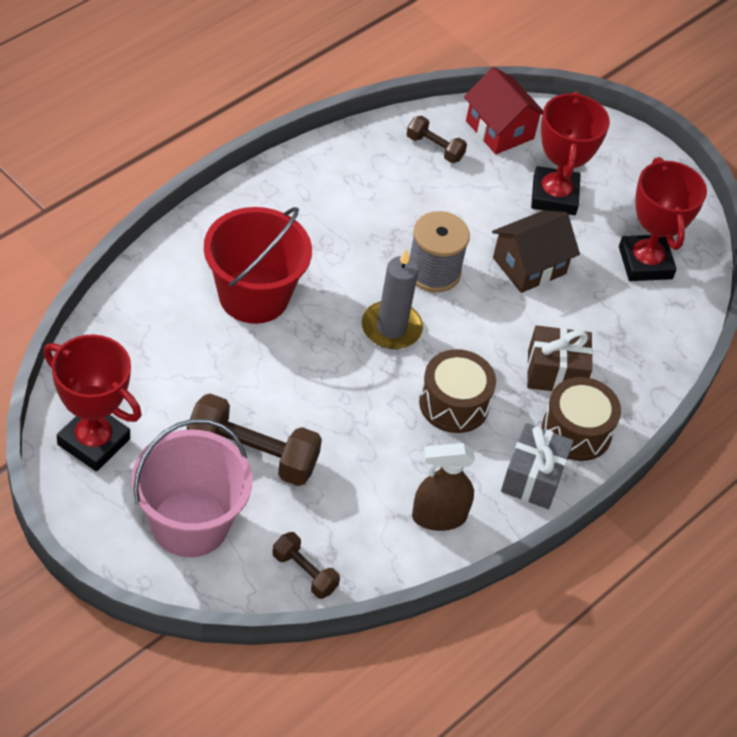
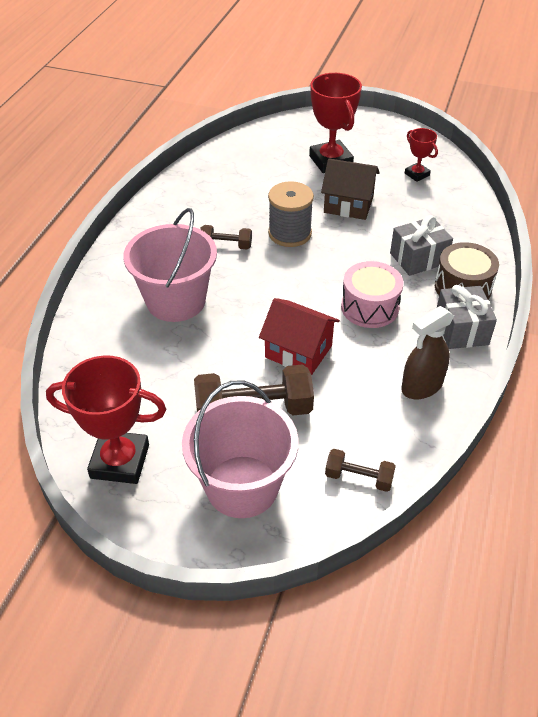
camera: 20 degrees left, 5 degrees down
red bucket [204,207,312,324] -> pink bucket [123,208,217,322]
grey candle [362,249,423,349] -> none
brown dumbbell [407,116,467,163] -> brown dumbbell moved to [200,225,252,249]
brown drum [419,349,496,433] -> pink drum [341,261,404,328]
red house [464,67,543,154] -> red house moved to [259,298,340,376]
brown house [492,210,580,293] -> brown house turned 75 degrees clockwise [321,159,380,220]
brown gift [527,325,593,392] -> grey gift [390,215,453,276]
red trophy [619,157,707,281] -> red trophy [405,128,438,182], size x0.53

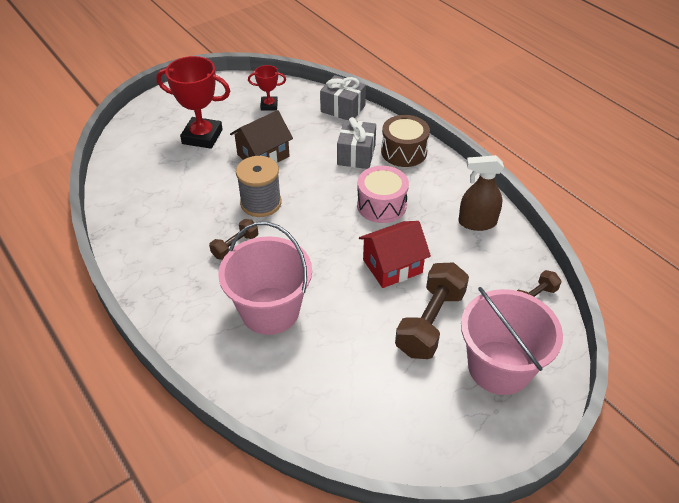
camera: 55 degrees left, 0 degrees up
red trophy [46,356,166,484] -> none
brown spray bottle [401,306,454,399] -> brown spray bottle turned 90 degrees clockwise [458,155,504,231]
grey gift [437,285,497,349] -> grey gift moved to [320,75,366,120]

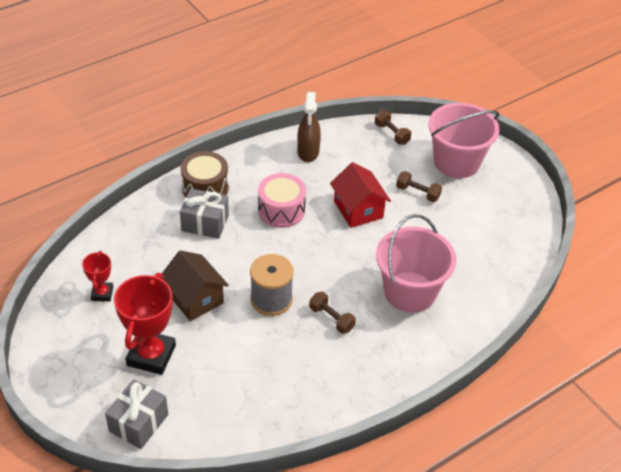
camera: 90 degrees left, 0 degrees up
grey gift [320,75,366,120] -> grey gift moved to [105,379,168,449]
brown dumbbell [395,262,469,359] -> brown dumbbell [396,171,442,202], size x0.54

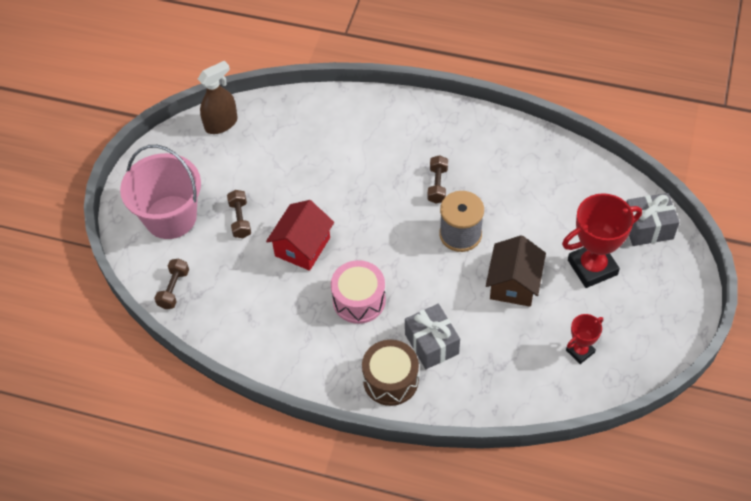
camera: 125 degrees left, 10 degrees up
brown spray bottle [297,92,321,162] -> brown spray bottle moved to [198,61,238,134]
pink bucket [376,214,456,313] -> none

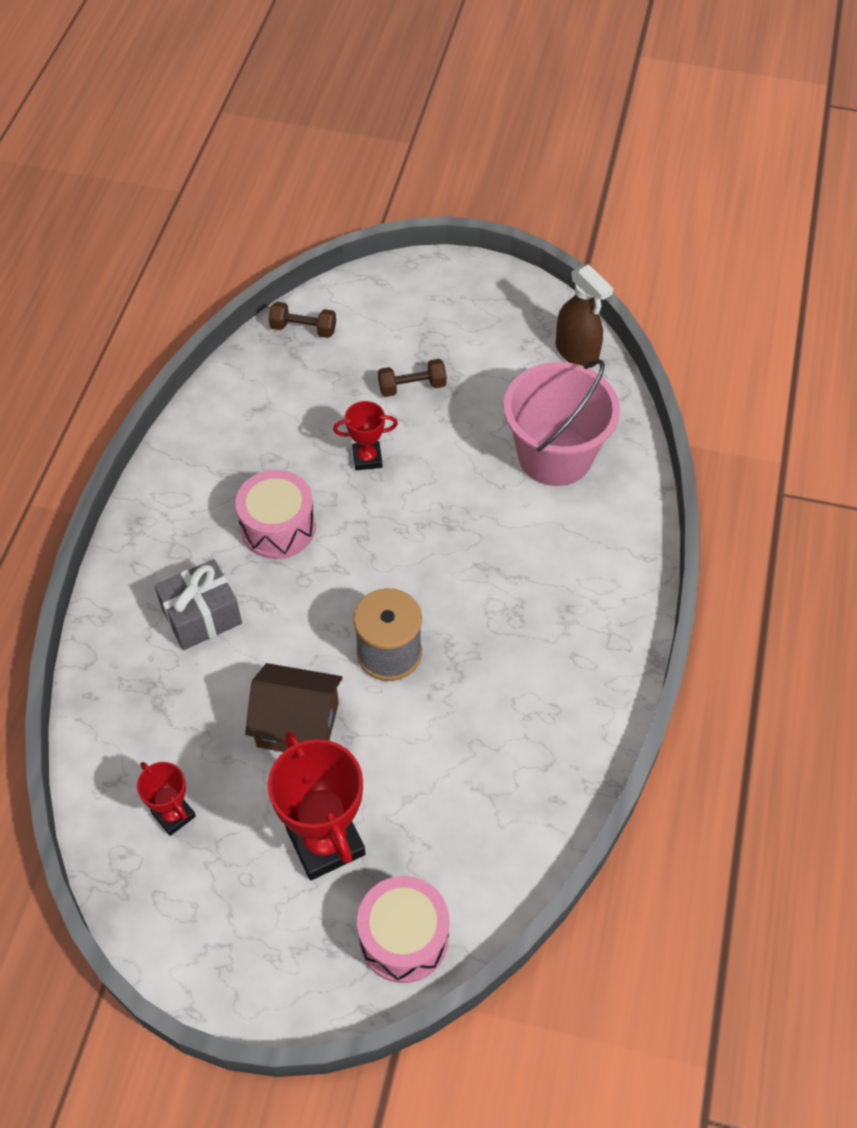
camera: 85 degrees right, 0 degrees up
pink bucket [120,145,201,239] -> pink bucket moved to [503,359,620,486]
red house [266,200,334,271] -> red trophy [333,401,398,471]
brown drum [362,340,419,406] -> none
brown dumbbell [427,155,448,204] -> none
grey gift [626,193,680,246] -> pink drum [357,876,450,983]

